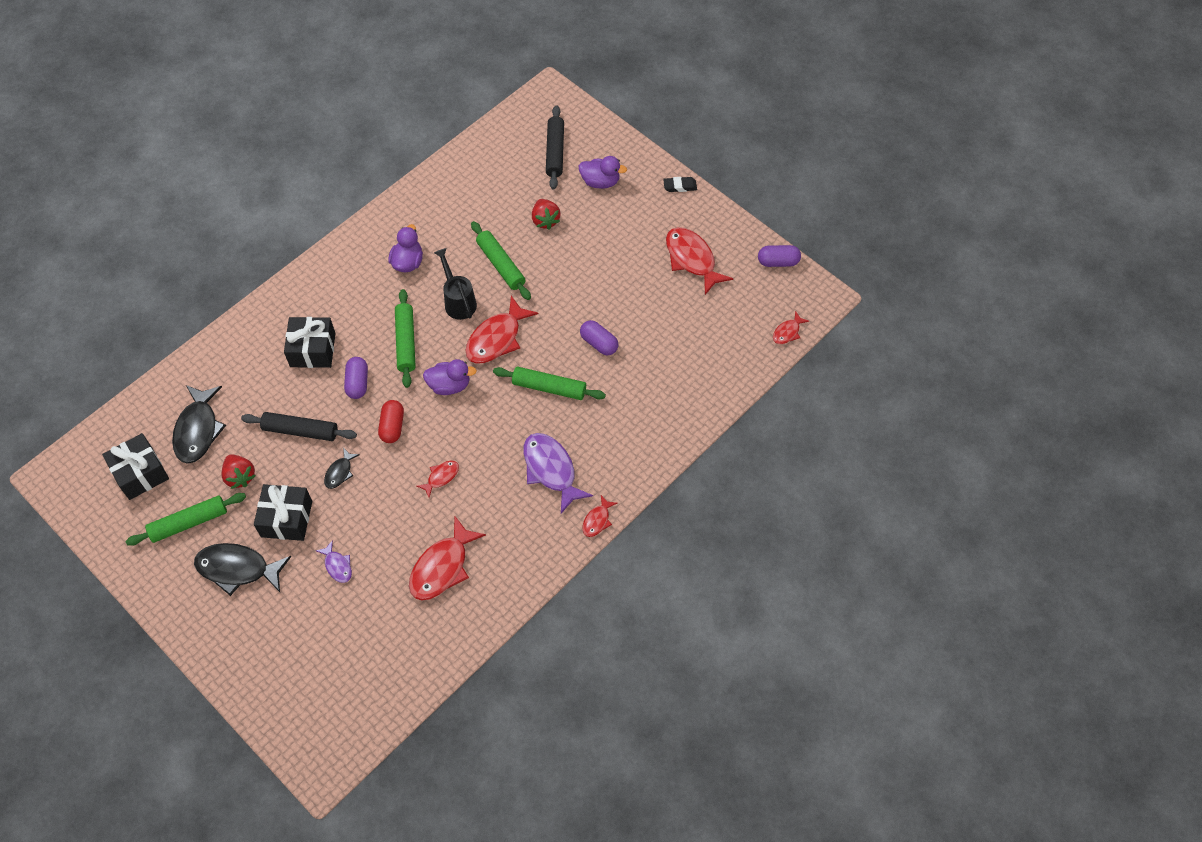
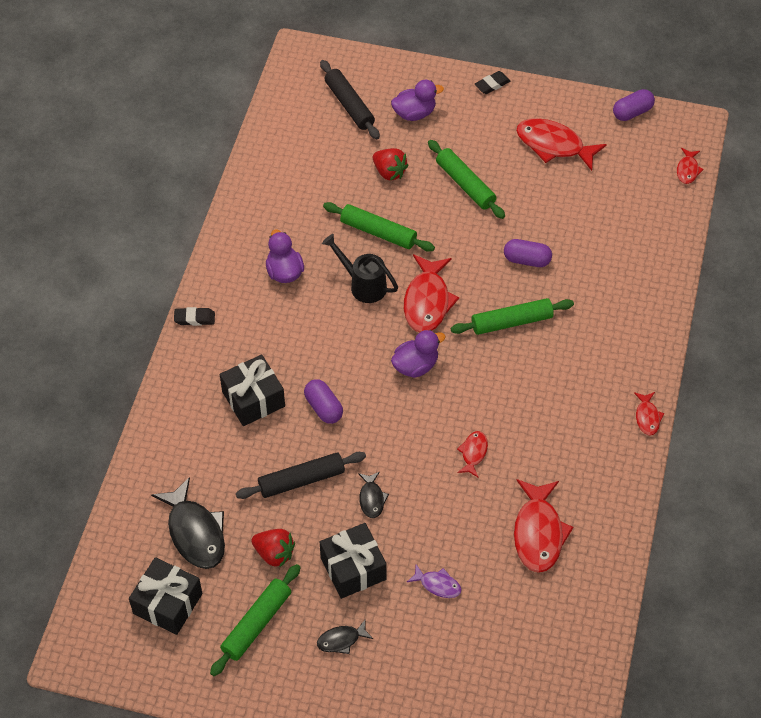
camera: 30 degrees left, 5 degrees down
black fish [194,543,291,596] -> black fish [317,619,373,654], size x0.51
red capsule [378,400,404,443] -> none
green rolling pin [395,289,416,388] -> green rolling pin moved to [428,140,505,219]
purple fish [523,433,593,514] -> none
none -> black eraser [174,307,215,326]

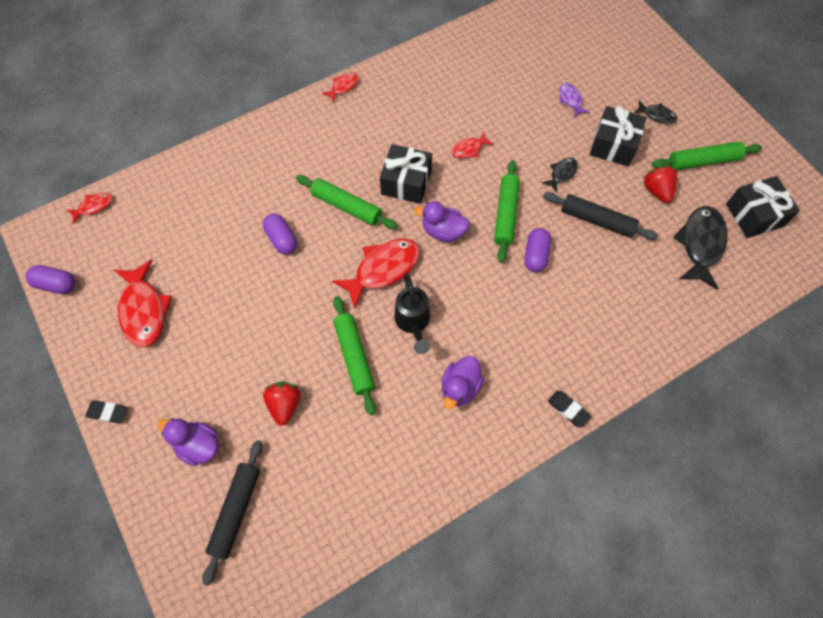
camera: 135 degrees left, 10 degrees up
black gift [220,355,285,426] -> black gift moved to [380,144,432,204]
green rolling pin [428,140,505,219] -> green rolling pin moved to [494,160,520,263]
red fish [514,479,573,573] -> none

